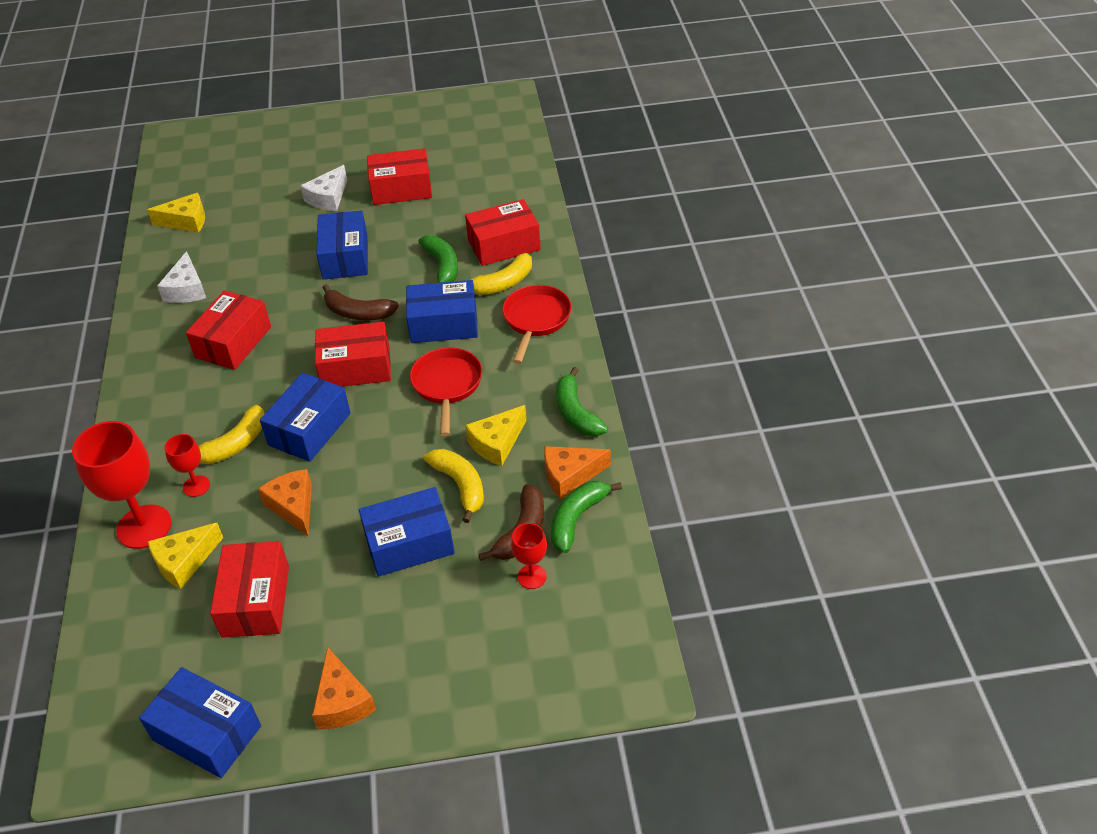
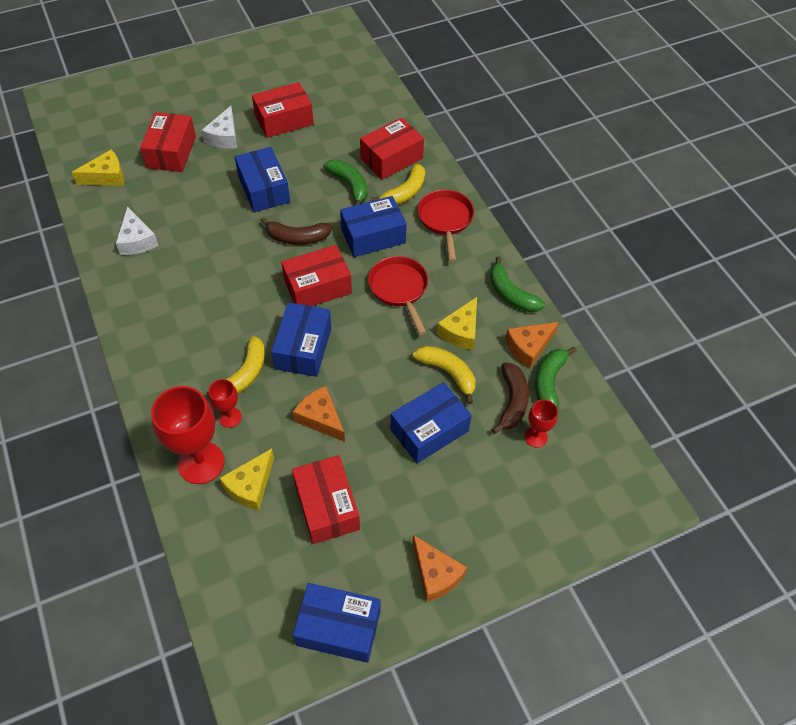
camera: 20 degrees left, 10 degrees up
red box [186,290,271,370] -> red box moved to [140,112,196,172]

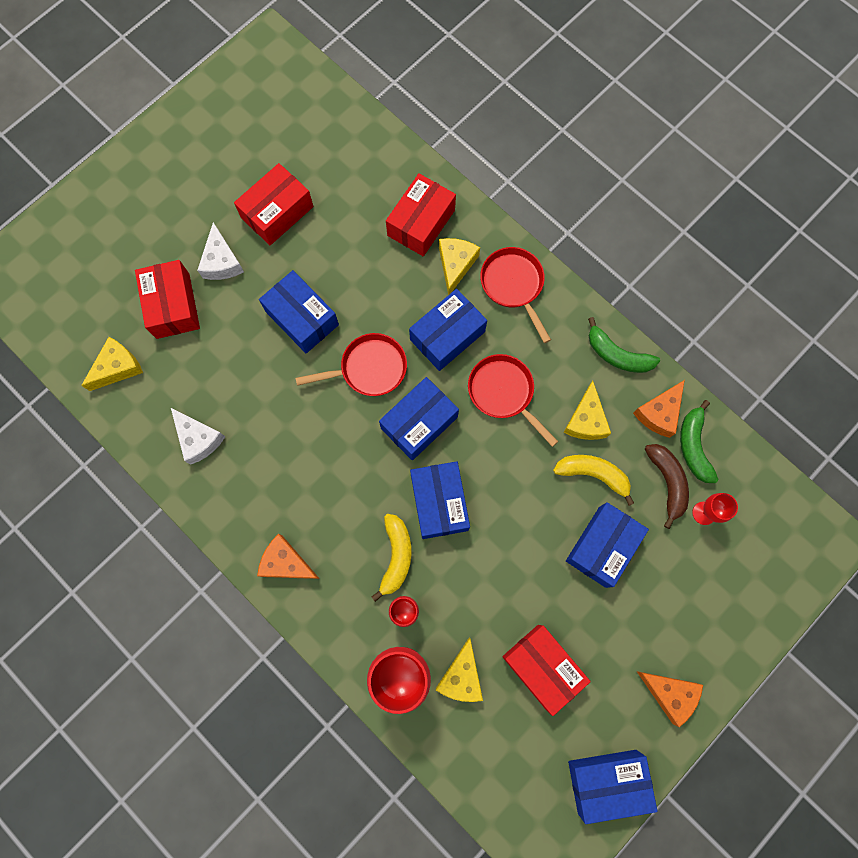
camera: 20 degrees left, 20 degrees up
brown banana [260,217,332,245] -> red pan [296,333,407,396]
red box [281,245,352,306] -> blue box [379,377,459,460]
orange cheese [293,386,345,442] -> orange cheese moved to [257,534,320,579]
green banana [323,160,367,206] -> none
yellow banana [371,164,425,205] -> yellow cheese [439,238,480,295]

